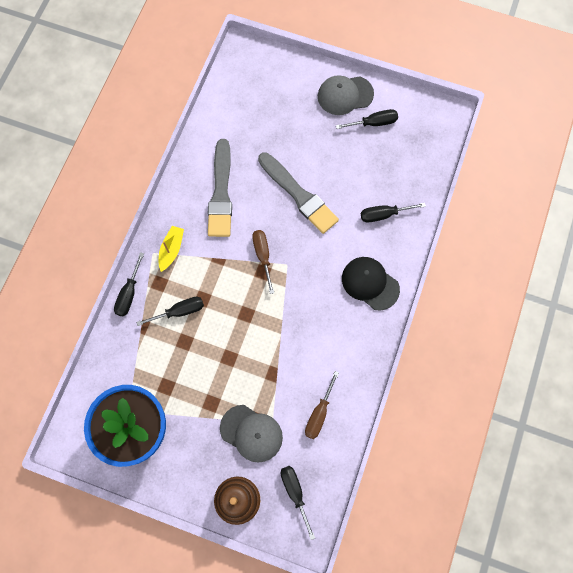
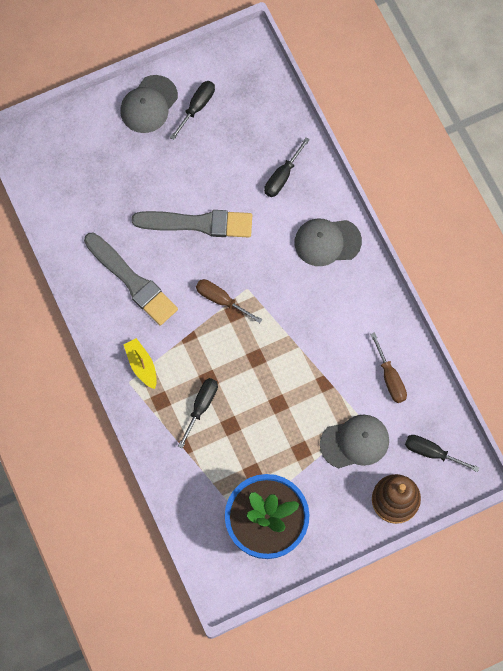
camera: 45 degrees left, 0 degrees up
black screwdriver [114,252,144,317] -> none
black cap [342,257,400,311] -> grey cap [294,219,362,266]

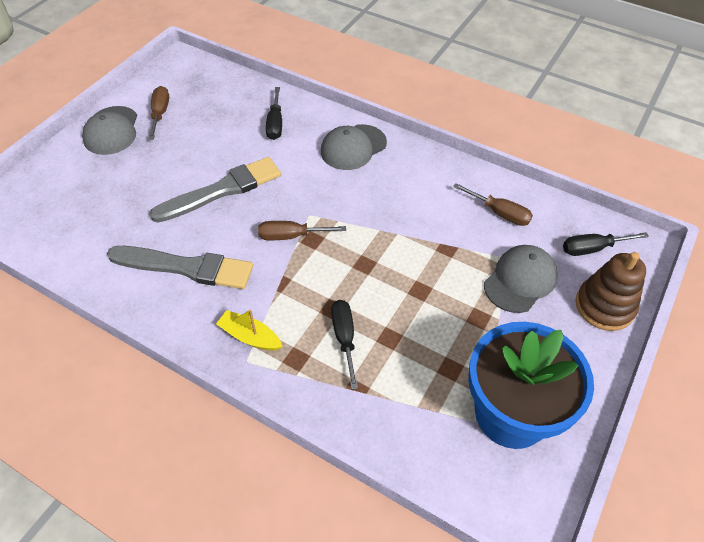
camera: 35 degrees left, 20 degrees down
black screwdriver [170,81,215,140] -> brown screwdriver [149,86,169,140]

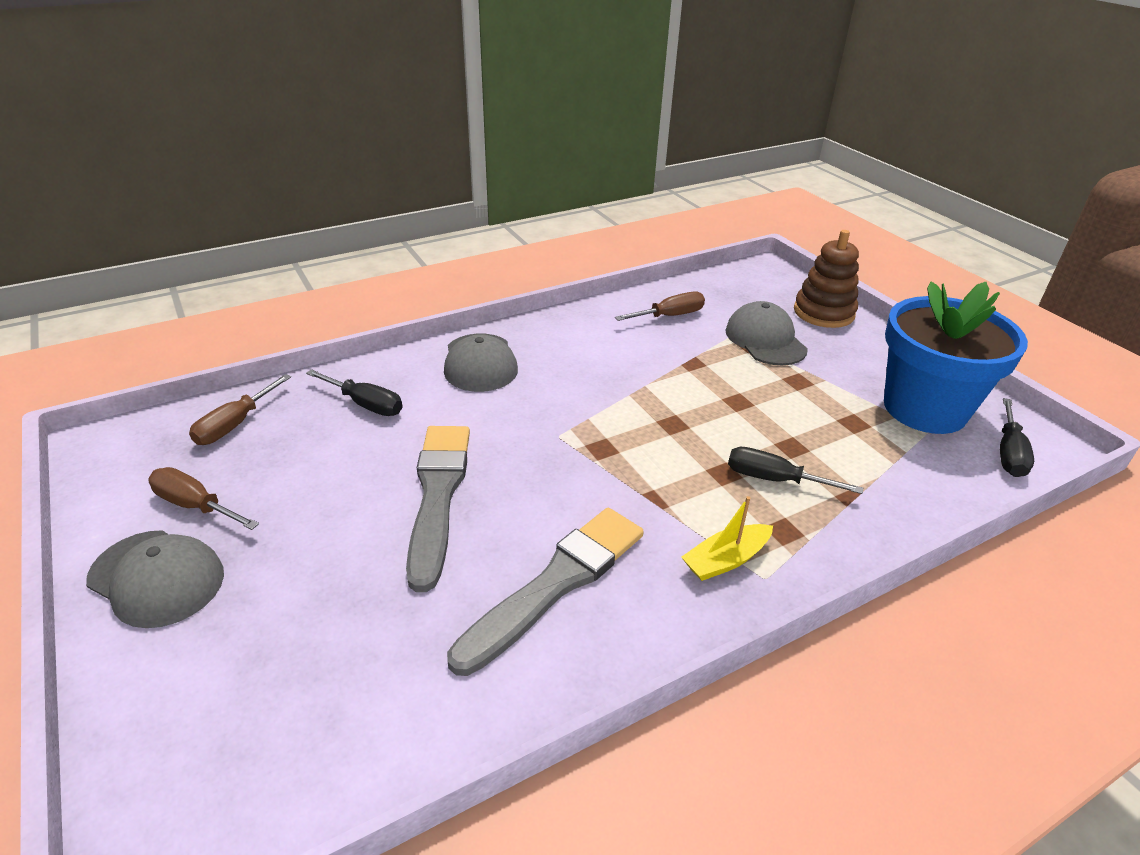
camera: 60 degrees left, 15 degrees down
brown screwdriver [258,221,346,240] -> brown screwdriver moved to [189,374,291,445]
black screwdriver [563,232,649,256] -> black screwdriver moved to [1000,398,1034,477]

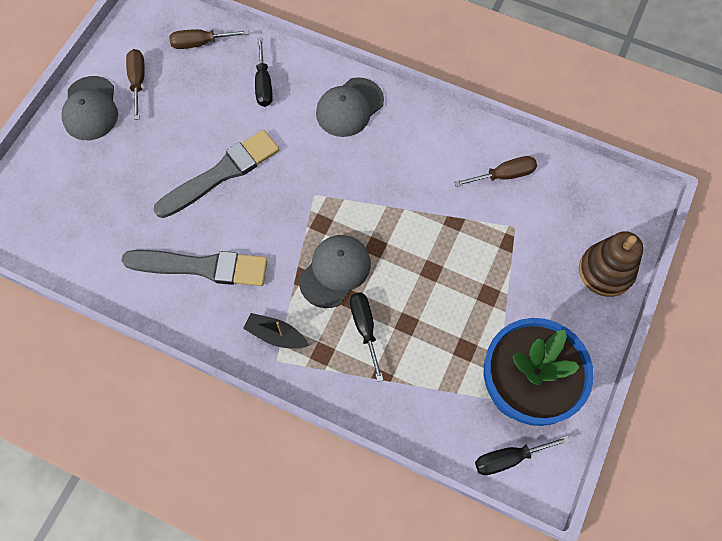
camera: 55 degrees right, 30 degrees up
brown screwdriver [615,292,705,321] -> brown screwdriver turned 45 degrees counterclockwise [454,156,537,187]
yellow boat [681,496,773,581] -> black boat [243,313,309,349]
grey cap [726,301,808,365] -> grey cap moved to [299,235,371,308]

